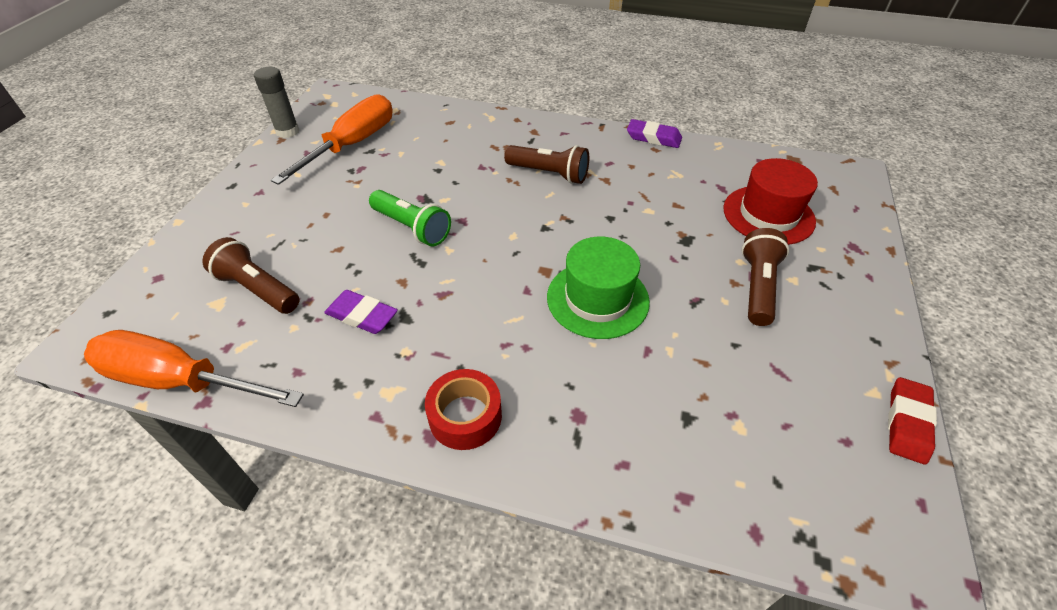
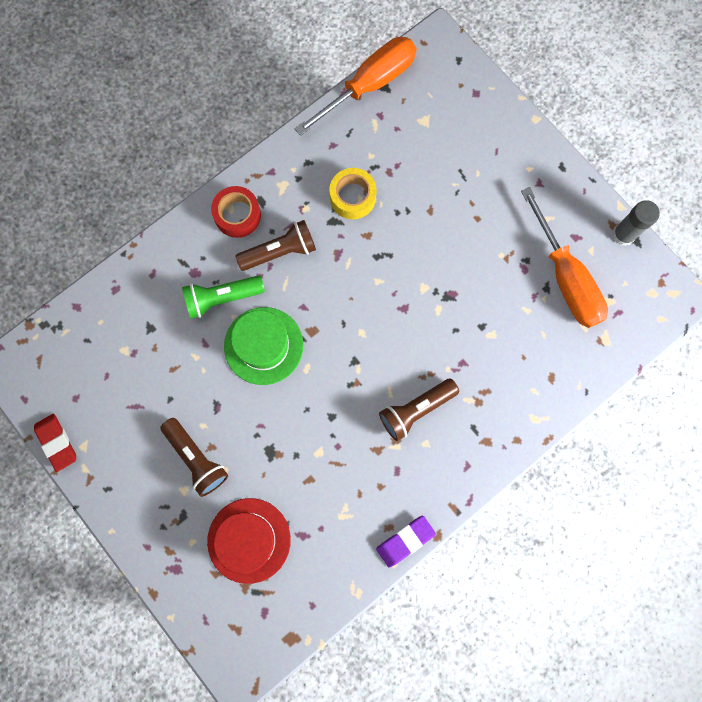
camera: 125 degrees right, 30 degrees up
brown flashlight [202,237,299,314] -> brown flashlight moved to [235,220,316,271]
purple eraser [324,290,398,334] -> yellow tape [329,168,377,219]
green flashlight [369,190,451,246] -> green flashlight moved to [182,276,265,319]

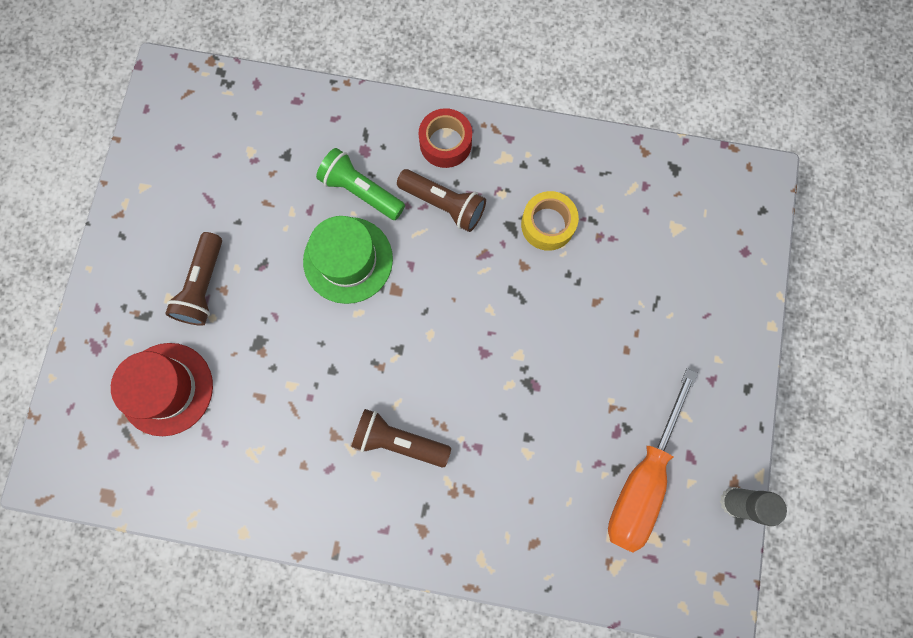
camera: 50 degrees right, 0 degrees up
red eraser [34,414,76,472] -> none
orange screwdriver [295,37,417,136] -> none
purple eraser [376,516,436,567] -> none

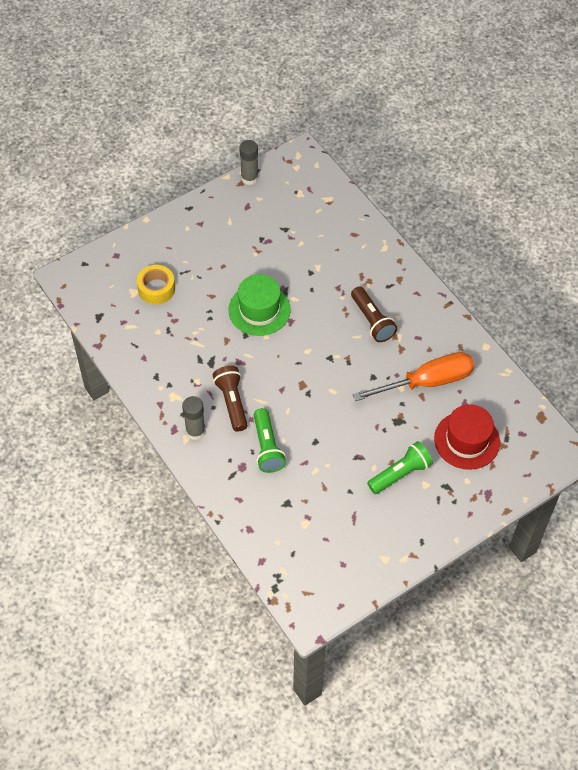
camera: 135 degrees left, 20 degrees down
brown flashlight [165,232,222,326] -> green flashlight [367,441,433,494]
green hat [303,216,393,304] -> green hat moved to [228,274,291,336]
red tape [419,108,472,168] -> grey glue stick [182,396,206,440]
yellow tape [521,191,579,251] -> yellow tape moved to [137,265,175,304]
orange screwdriver [608,368,698,553] -> orange screwdriver moved to [353,352,475,401]

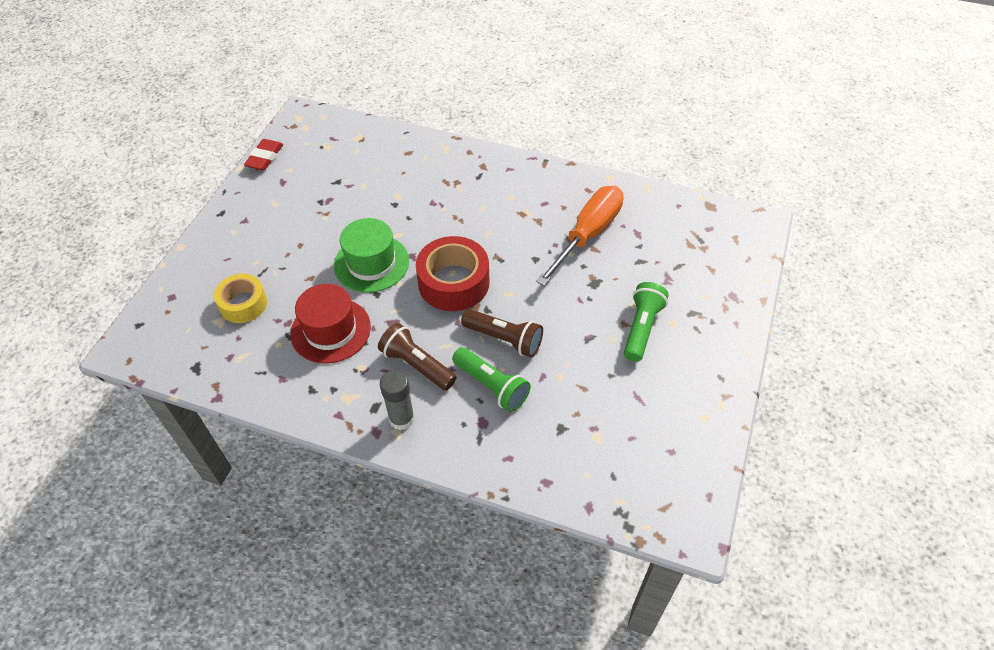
camera: 35 degrees left, 5 degrees down
grey glue stick [239,140,258,185] -> red eraser [244,139,283,170]
brown flashlight [351,287,397,342] -> brown flashlight moved to [461,309,543,357]
red hat [434,404,500,470] -> red hat moved to [290,284,371,364]
none -> red tape [416,236,490,311]

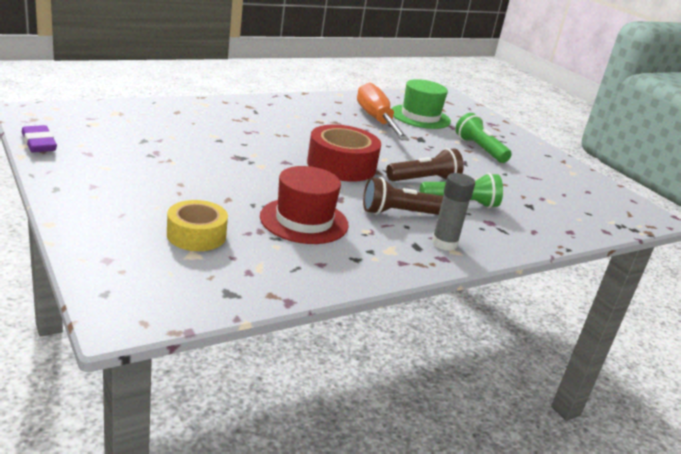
camera: 55 degrees left, 25 degrees down
red eraser [244,139,283,170] -> purple eraser [22,125,57,152]
green hat [334,218,409,293] -> green hat moved to [392,79,451,129]

